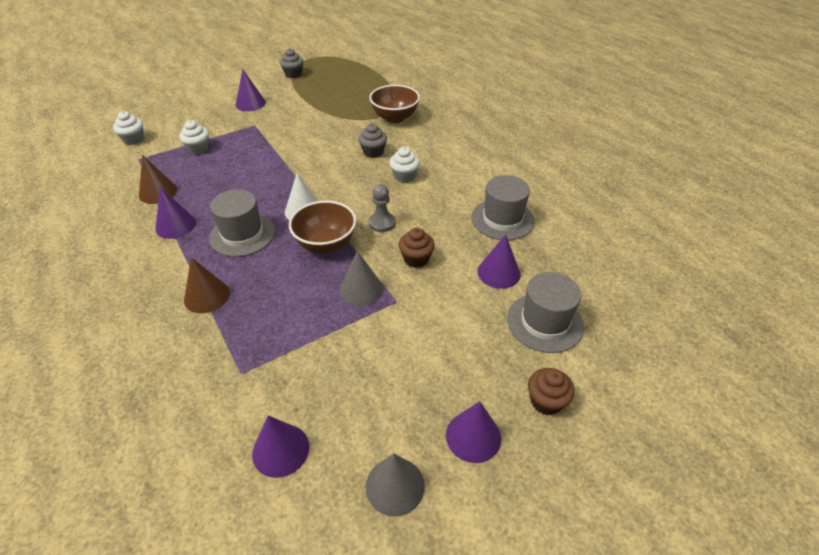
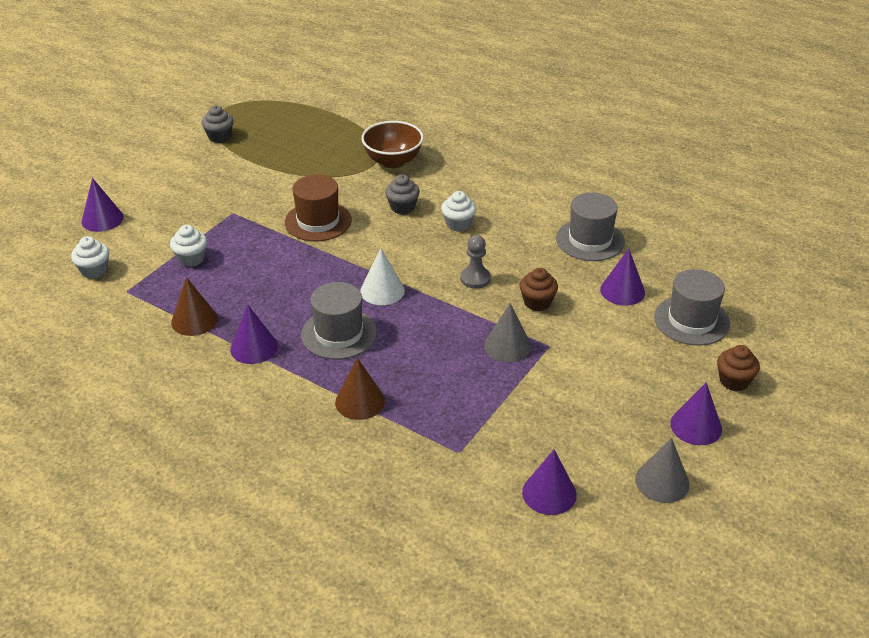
camera: 25 degrees left, 5 degrees down
purple cone [236,69,266,111] -> purple cone moved to [81,178,124,232]
brown bowl [289,201,356,253] -> none
none -> brown hat [285,174,352,242]

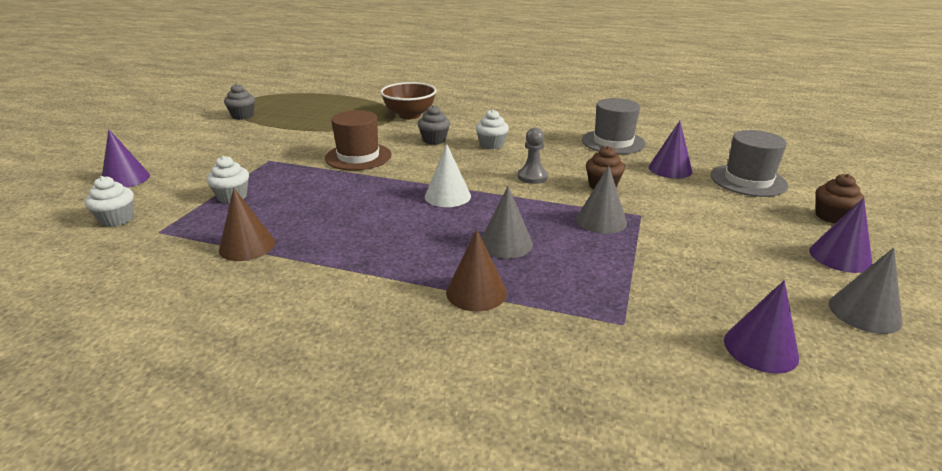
camera: 15 degrees left, 10 degrees down
purple cone [230,304,278,364] -> none
grey hat [301,282,377,360] -> none
none -> grey cone [481,186,533,259]

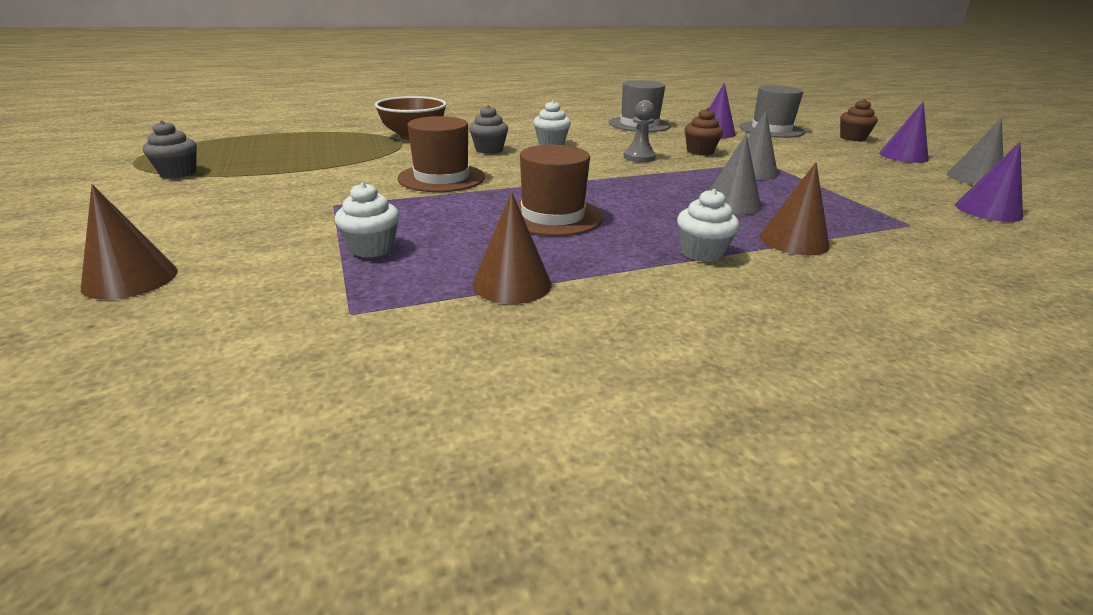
camera: 40 degrees left, 0 degrees up
white cupcake [85,176,134,227] -> white cupcake moved to [677,189,740,262]
purple cone [102,129,150,188] -> brown cone [81,184,178,300]
white cone [425,144,471,207] -> none
none -> brown hat [516,145,603,236]

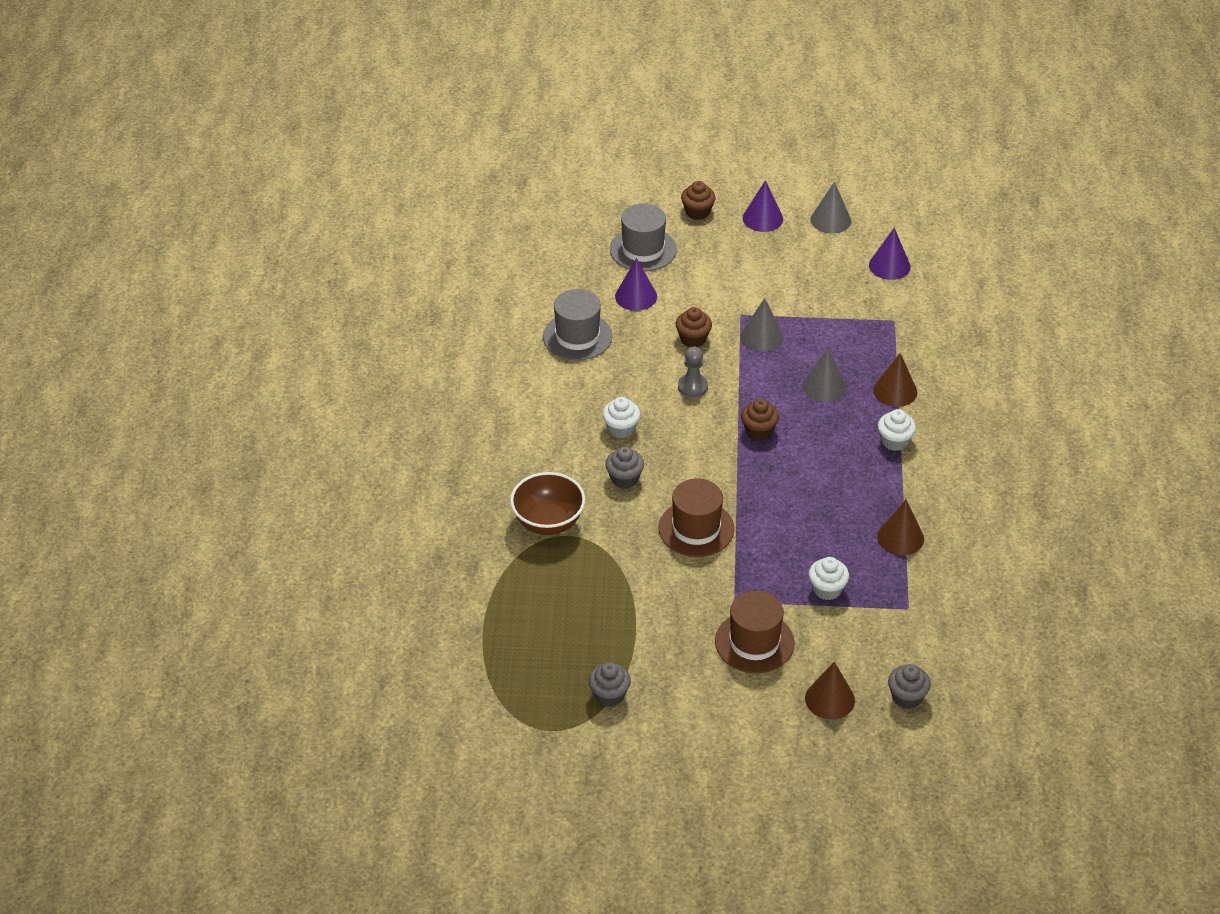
camera: 65 degrees left, 15 degrees up
brown hat [516,145,603,236] -> brown hat moved to [715,591,795,673]
none -> brown cupcake [741,399,779,441]
none -> grey cupcake [888,664,931,709]

